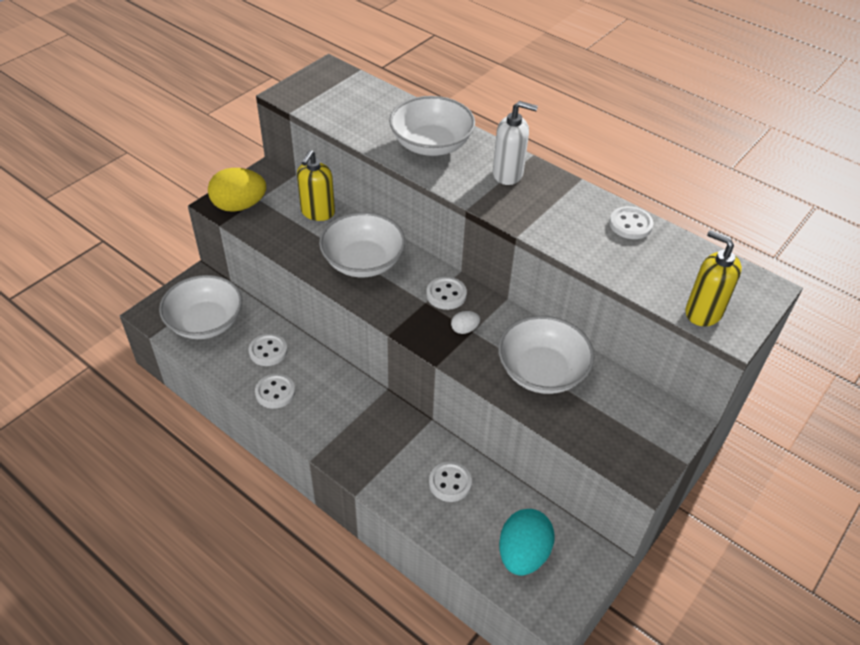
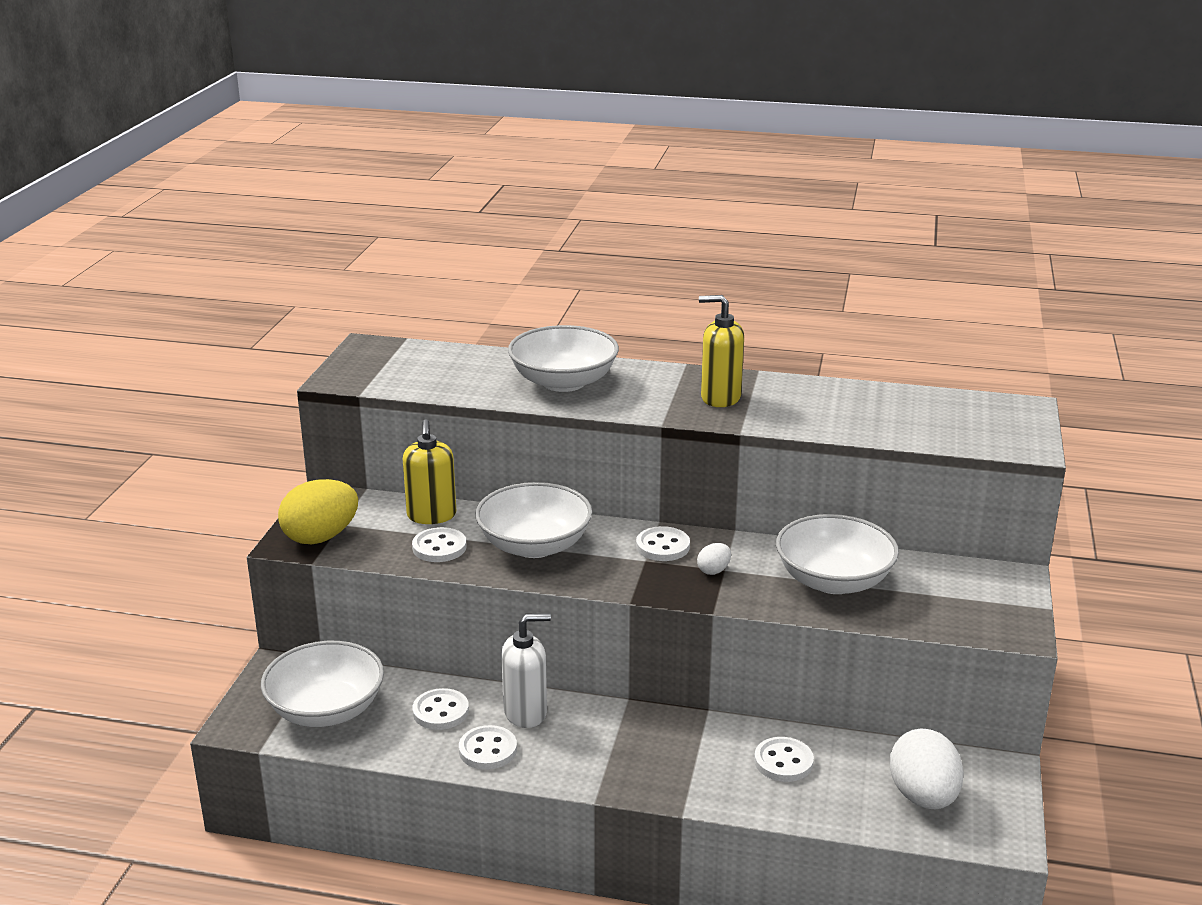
camera: 25 degrees left, 20 degrees down
white soap dispenser [493,101,538,185] -> white soap dispenser moved to [501,613,551,728]
turquoise egg [499,509,555,576] -> white egg [890,728,964,809]
white button [609,206,653,239] -> white button moved to [412,527,466,562]
yellow soap dispenser [685,230,742,326] -> yellow soap dispenser moved to [699,295,744,407]

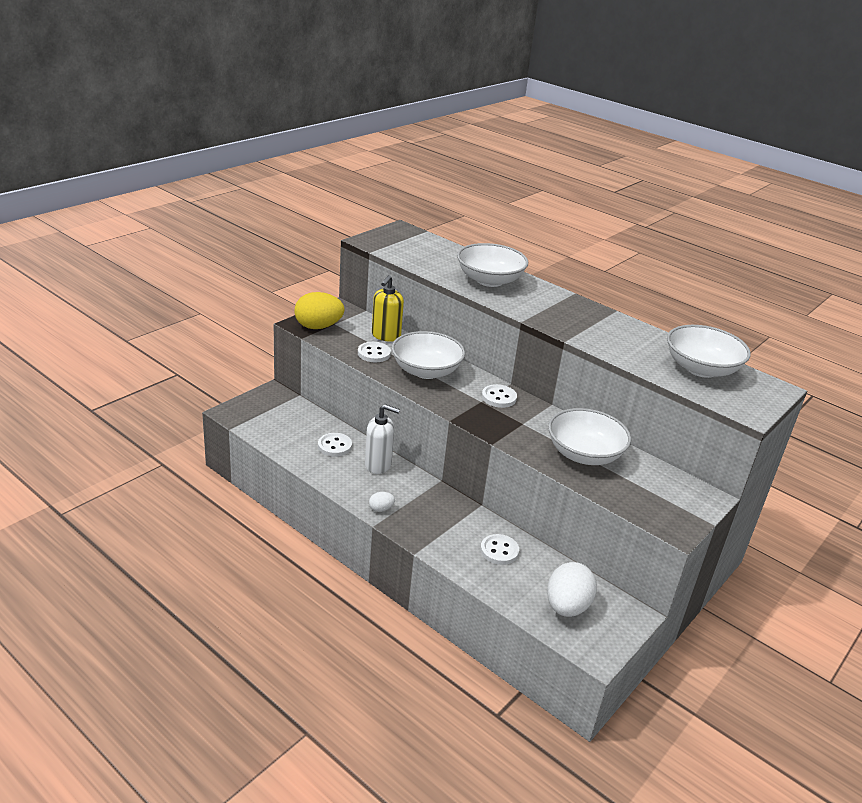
camera: 25 degrees right, 5 degrees up
white bowl [261,641,384,727] -> white bowl moved to [667,325,751,378]
white button [459,725,517,770] -> none
white egg [697,543,731,575] -> white egg moved to [369,492,395,512]
yellow soap dispenser [699,295,744,407] -> none

